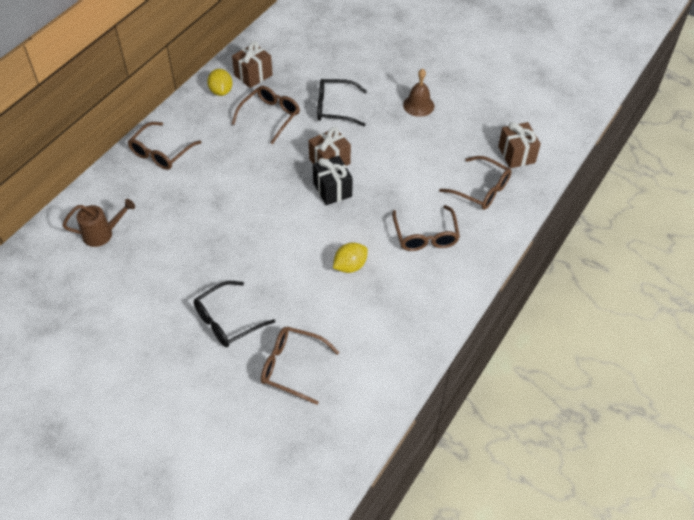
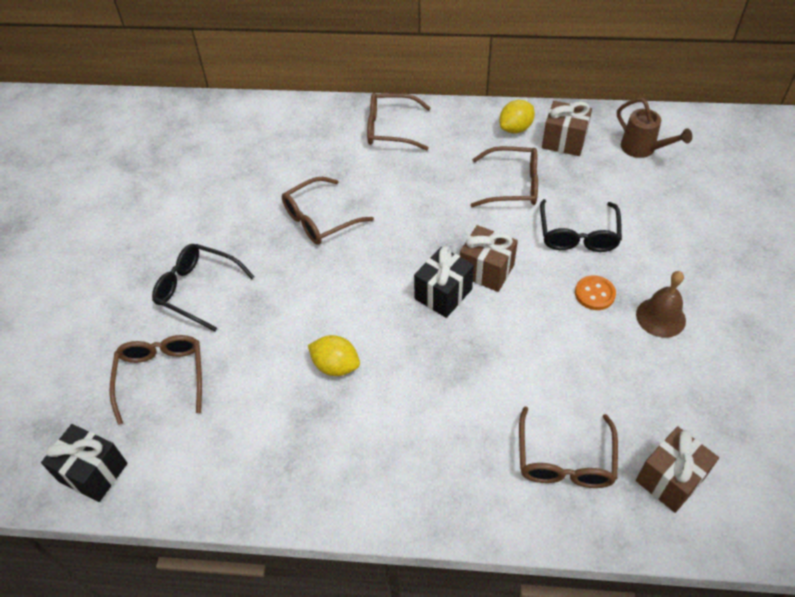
camera: 65 degrees right, 0 degrees up
brown watering can [63,199,135,247] -> brown watering can moved to [617,98,692,158]
black glasses [317,79,367,126] -> black glasses turned 150 degrees counterclockwise [540,199,622,252]
brown glasses [392,205,460,251] -> brown glasses moved to [282,177,374,245]
none -> black gift [41,424,128,502]
none -> orange button [575,275,616,310]

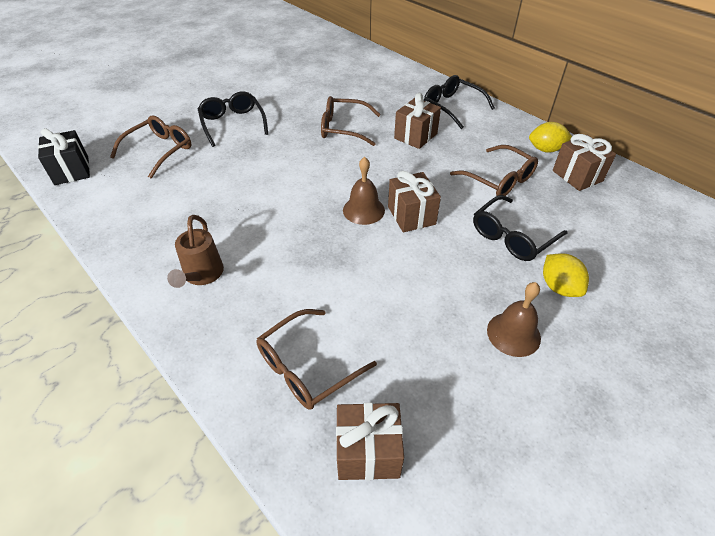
camera: 40 degrees right, 5 degrees down
yellow lemon [308,335,360,376] -> yellow lemon moved to [543,253,589,297]
brown glasses [367,93,431,151] -> black glasses [424,75,495,129]
black gift [414,246,474,318] -> brown bell [343,157,385,225]
orange button [575,275,616,310] -> none
brown watering can [617,98,692,158] -> brown watering can moved to [167,215,224,288]
none -> brown gift [394,93,441,149]

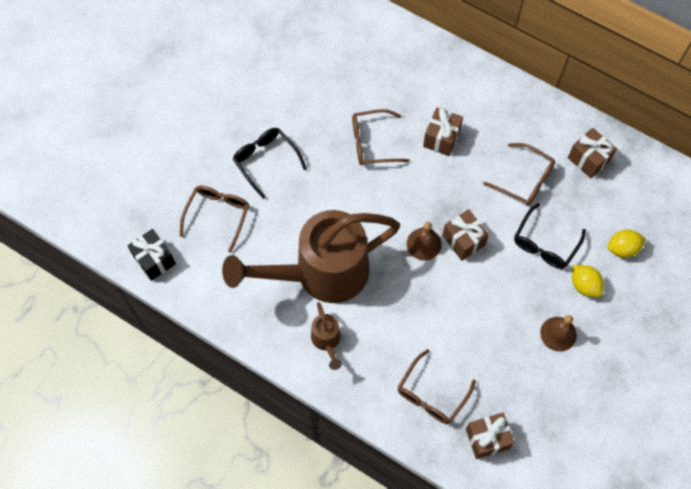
camera: 15 degrees left, 20 degrees up
black glasses [424,75,495,129] -> none
yellow lemon [529,122,572,153] -> yellow lemon moved to [607,230,646,258]
none -> brown watering can [222,210,400,303]

